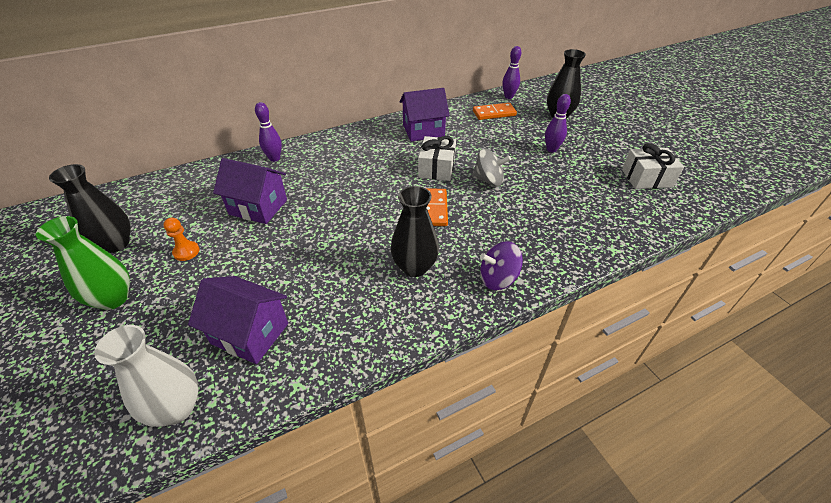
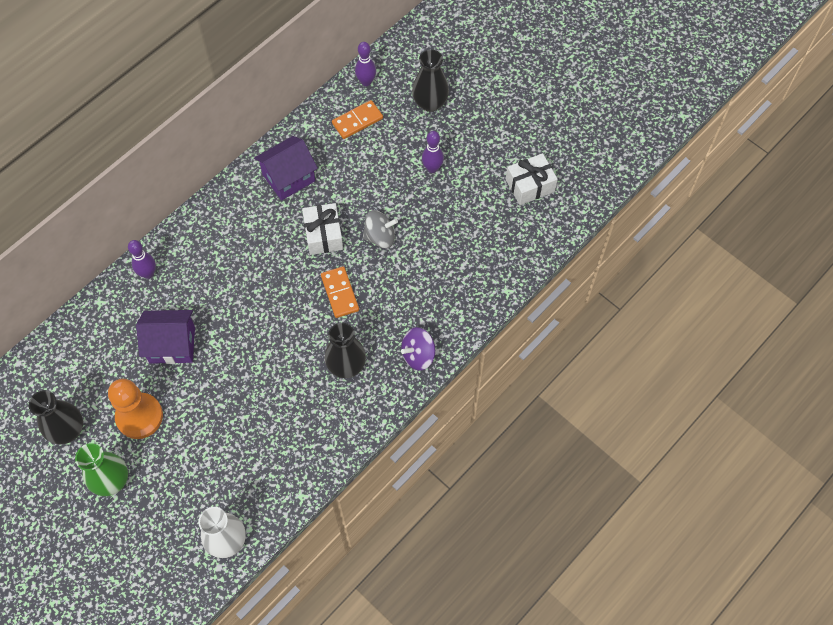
camera: 20 degrees left, 20 degrees up
orange pawn [163,218,200,261] -> orange pawn [108,379,163,439], size x2.05
purple house [188,276,288,364] -> none

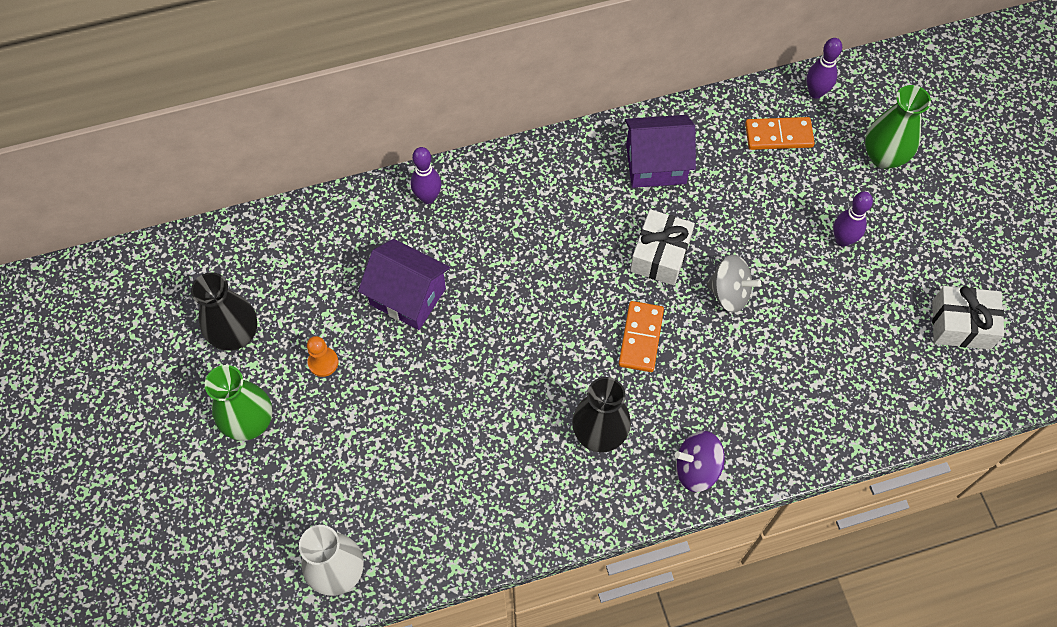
camera: 30 degrees right, 0 degrees up
orange pawn [108,379,163,439] -> orange pawn [307,336,338,377], size x0.49
black vase [412,50,449,112] -> green vase [865,85,931,169]

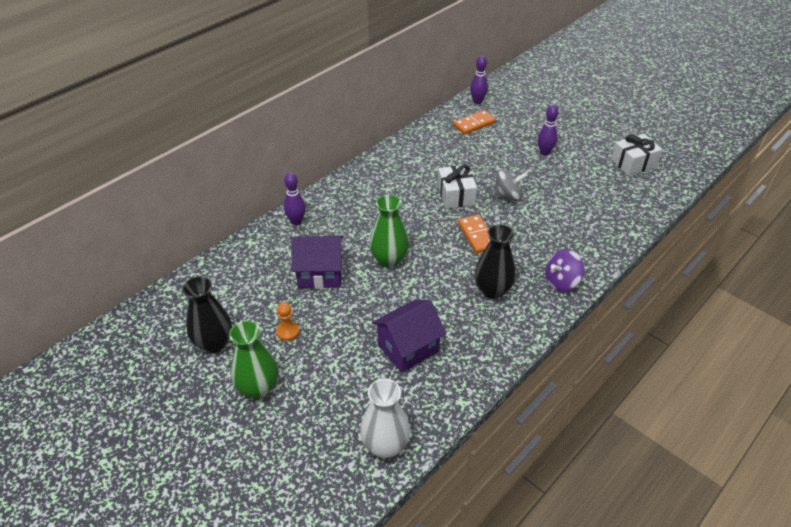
camera: 30 degrees left, 20 degrees down
purple house [625,115,696,188] -> purple house moved to [372,300,446,373]
green vase [865,85,931,169] -> green vase moved to [370,194,409,268]

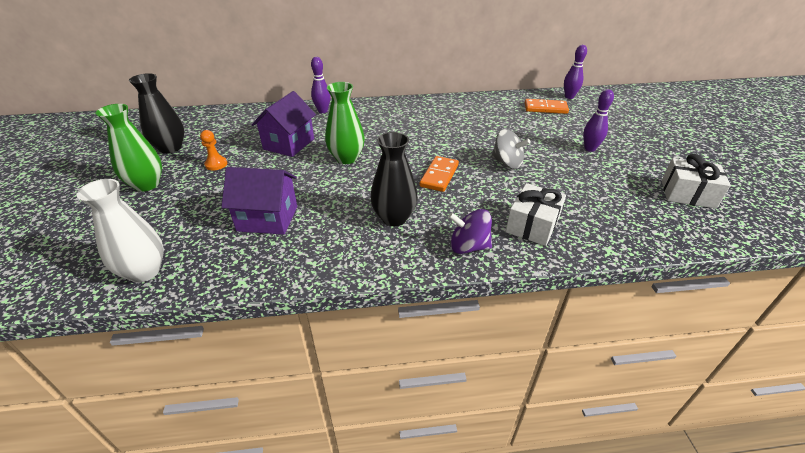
camera: 40 degrees right, 5 degrees down
purple house [291,236,343,289] -> purple house turned 75 degrees clockwise [252,91,316,157]
white gift [437,165,477,209] -> white gift moved to [506,183,566,246]

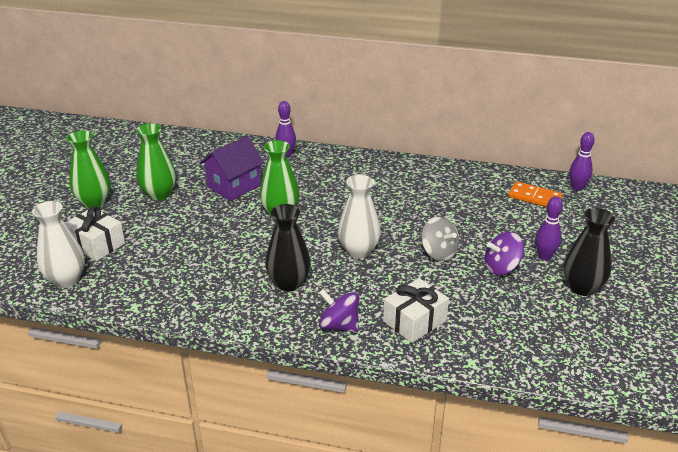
camera: 20 degrees right, 5 degrees down
black vase [129,73,184,154] -> black vase moved to [564,208,615,296]
orange pawn [200,130,227,170] -> green vase [136,123,176,201]
purple house [221,167,297,235] -> none
orange domino [420,156,459,192] -> white vase [338,175,381,259]
white gift [662,154,731,209] -> white gift moved to [65,206,125,261]
none -> purple spinning top [485,232,524,275]

